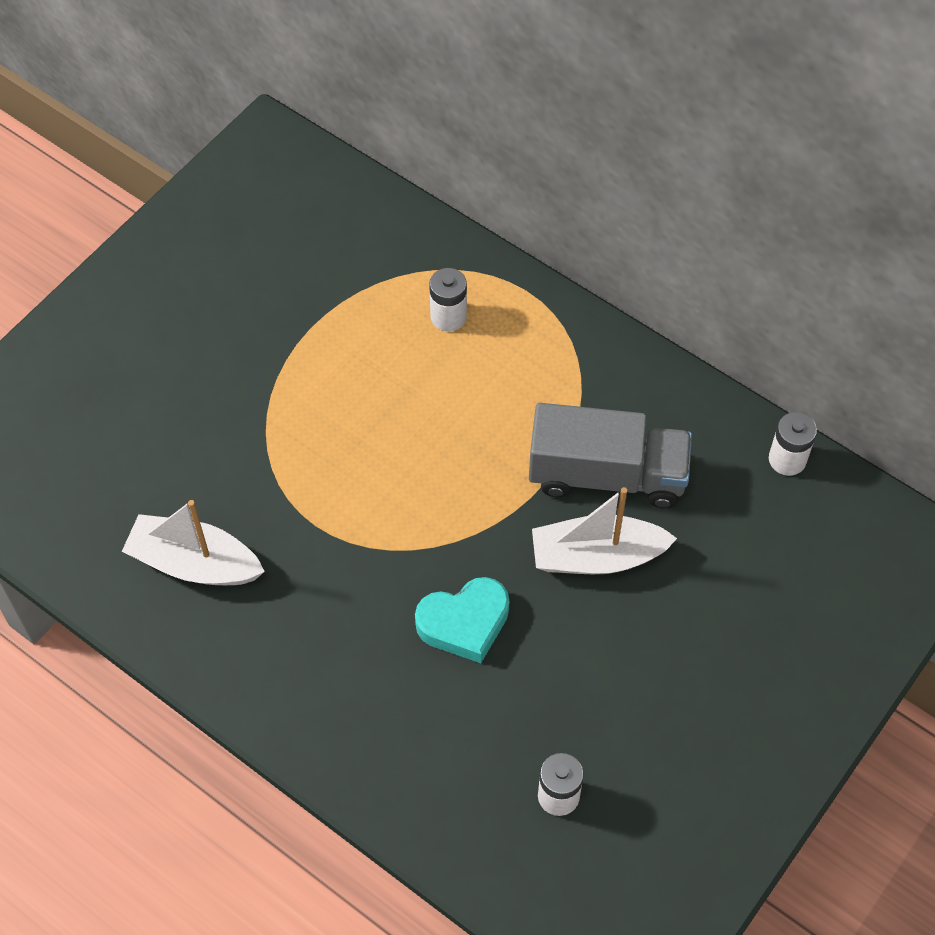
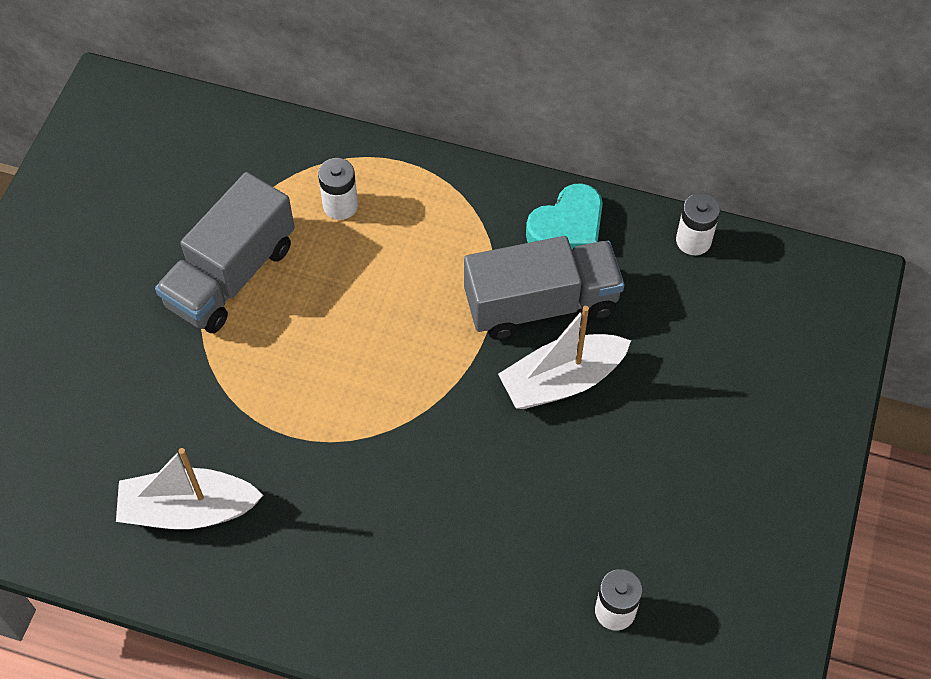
camera: 20 degrees left, 0 degrees up
turquoise heart [415,577,509,663] -> turquoise heart moved to [526,183,603,249]
none -> grey truck [155,172,295,333]

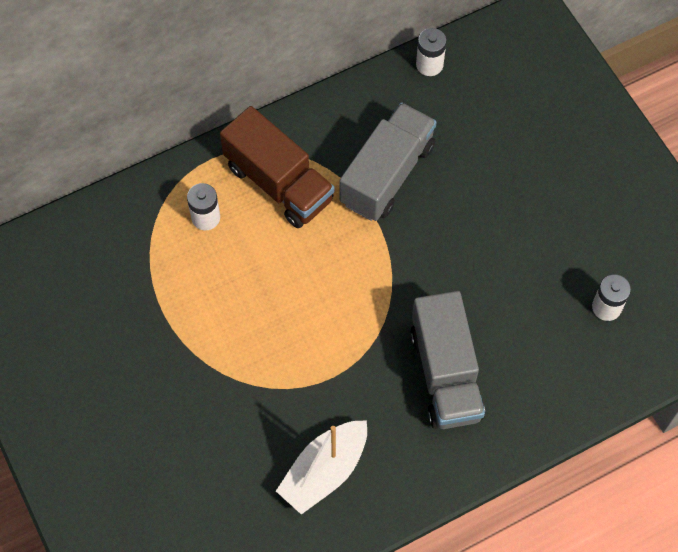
camera: 45 degrees left, 5 degrees up
grey truck [155,172,295,333] -> grey truck moved to [410,291,485,429]
white boat [498,306,631,409] -> none
turquoise heart [526,183,603,249] -> none
none -> brown truck [220,106,335,228]

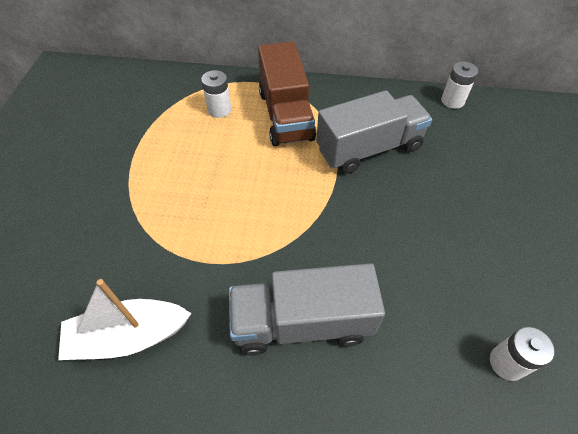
camera: 35 degrees right, 10 degrees down
grey truck [410,291,485,429] -> grey truck turned 60 degrees clockwise [229,263,385,356]

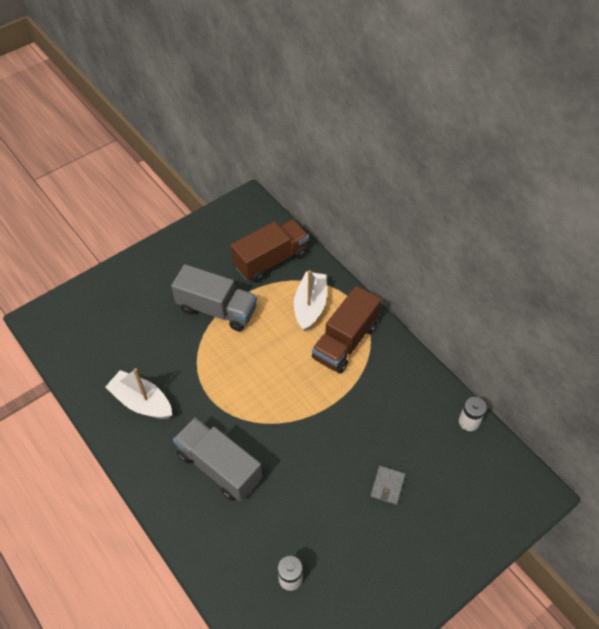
camera: 45 degrees right, 0 degrees up
white battery [201,70,231,118] -> white boat [294,270,327,332]
grey truck [316,90,432,174] -> grey truck moved to [171,264,257,331]
none -> brown truck [231,219,309,282]
none -> grey wallet [371,466,405,505]

